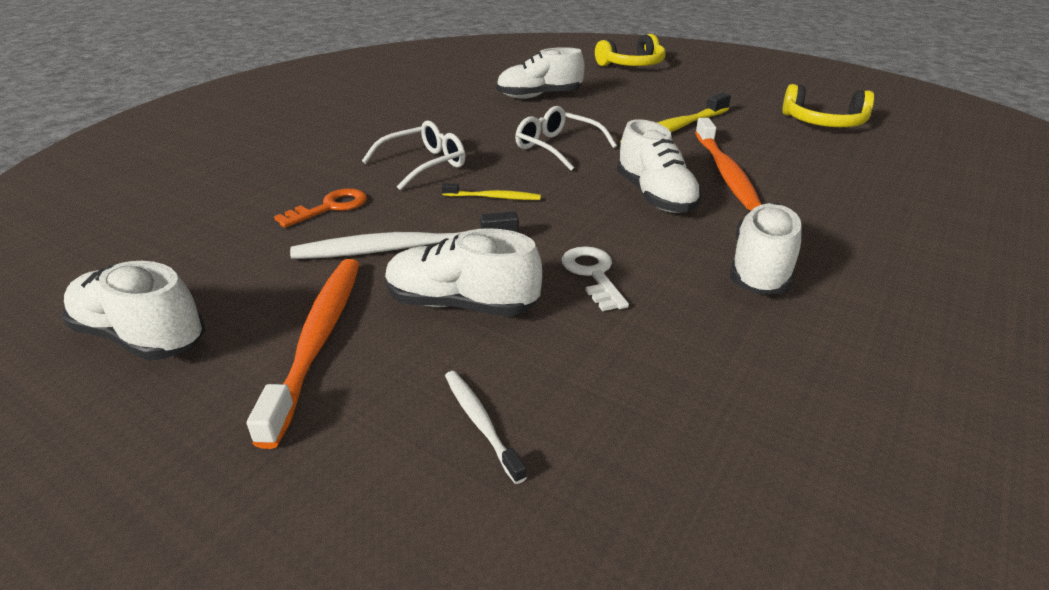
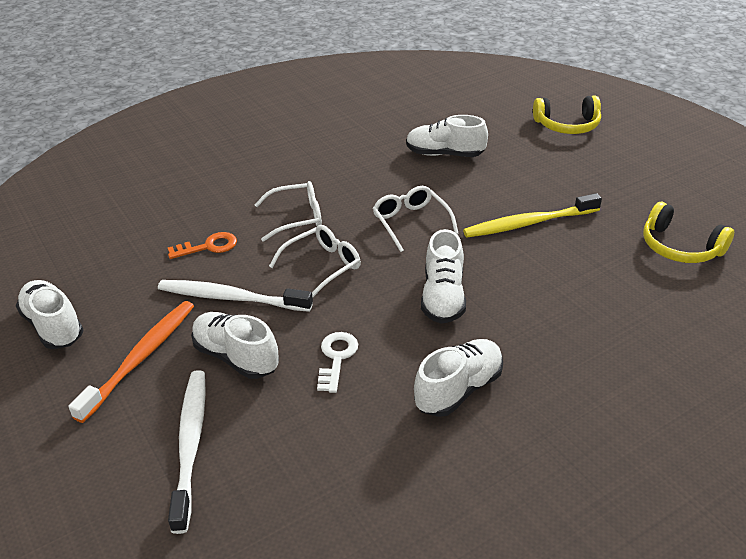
camera: 25 degrees right, 5 degrees up
yellow toothbrush [441,183,541,200] -> white glasses [269,225,361,298]
white toothbrush [445,371,527,484] -> white toothbrush [168,370,206,534], size x1.97
orange toothbrush [695,118,761,210] -> none

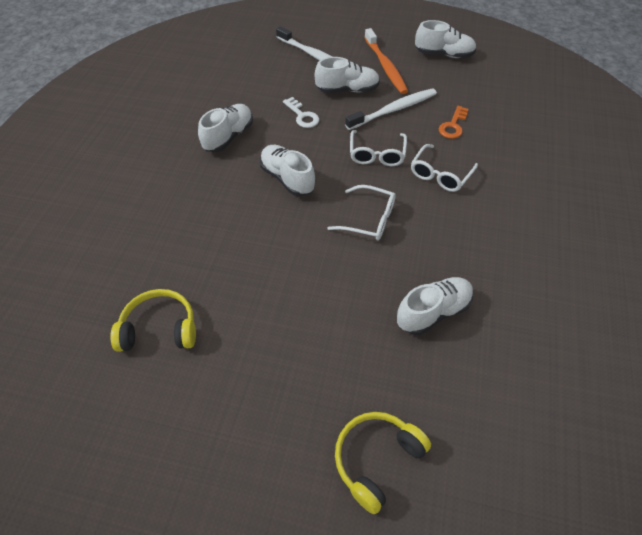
camera: 135 degrees right, 15 degrees up
white shoe [414,339,503,417] -> white shoe turned 150 degrees counterclockwise [198,104,253,152]
yellow toothbrush [463,193,602,238] -> none

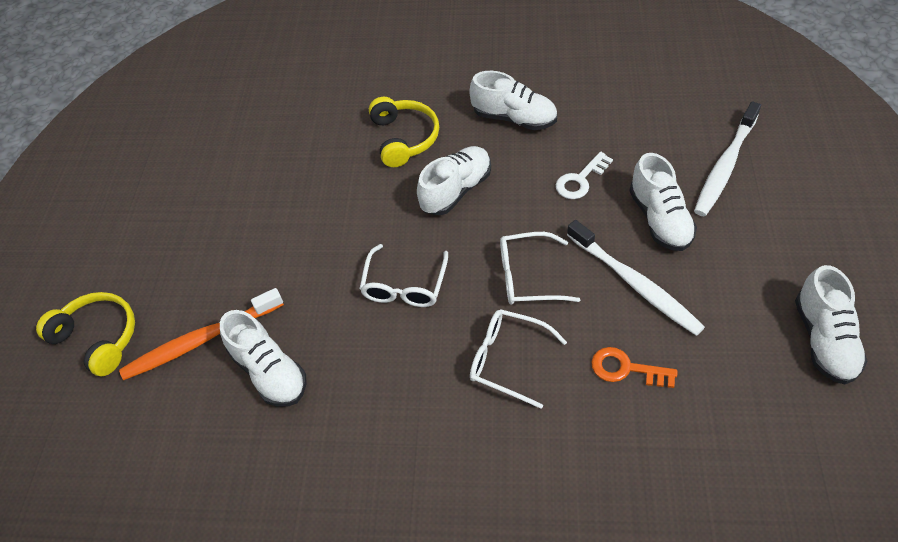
camera: 85 degrees right, 0 degrees up
yellow headphones [110,289,196,352] -> yellow headphones moved to [369,97,439,167]
orange toothbrush [364,28,408,94] -> orange toothbrush moved to [119,288,284,380]

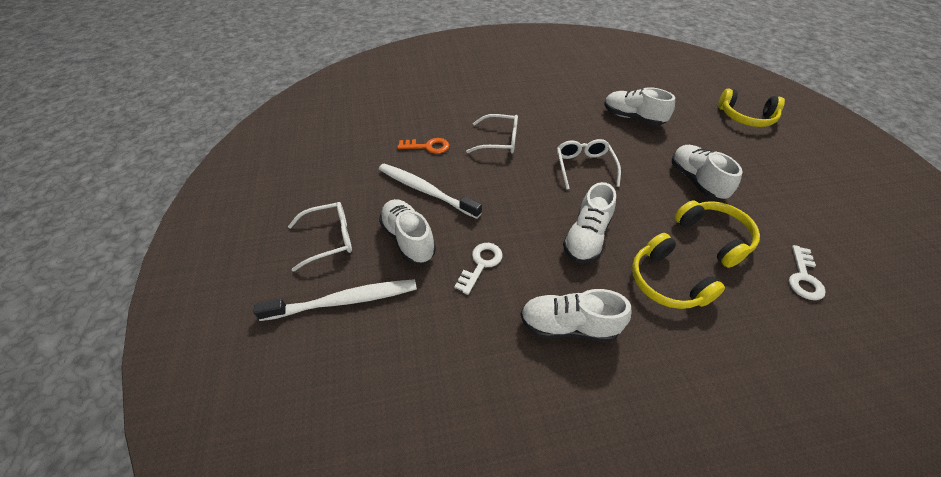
camera: 160 degrees right, 5 degrees down
orange toothbrush [119,288,284,380] -> none
white glasses [500,232,580,305] -> white glasses moved to [288,202,352,272]
white toothbrush [694,101,761,216] -> white toothbrush turned 60 degrees clockwise [253,279,417,321]
white shoe [795,265,867,385] -> white shoe moved to [672,145,743,200]
none -> yellow headphones [674,200,760,268]
none -> white key [789,245,826,300]

